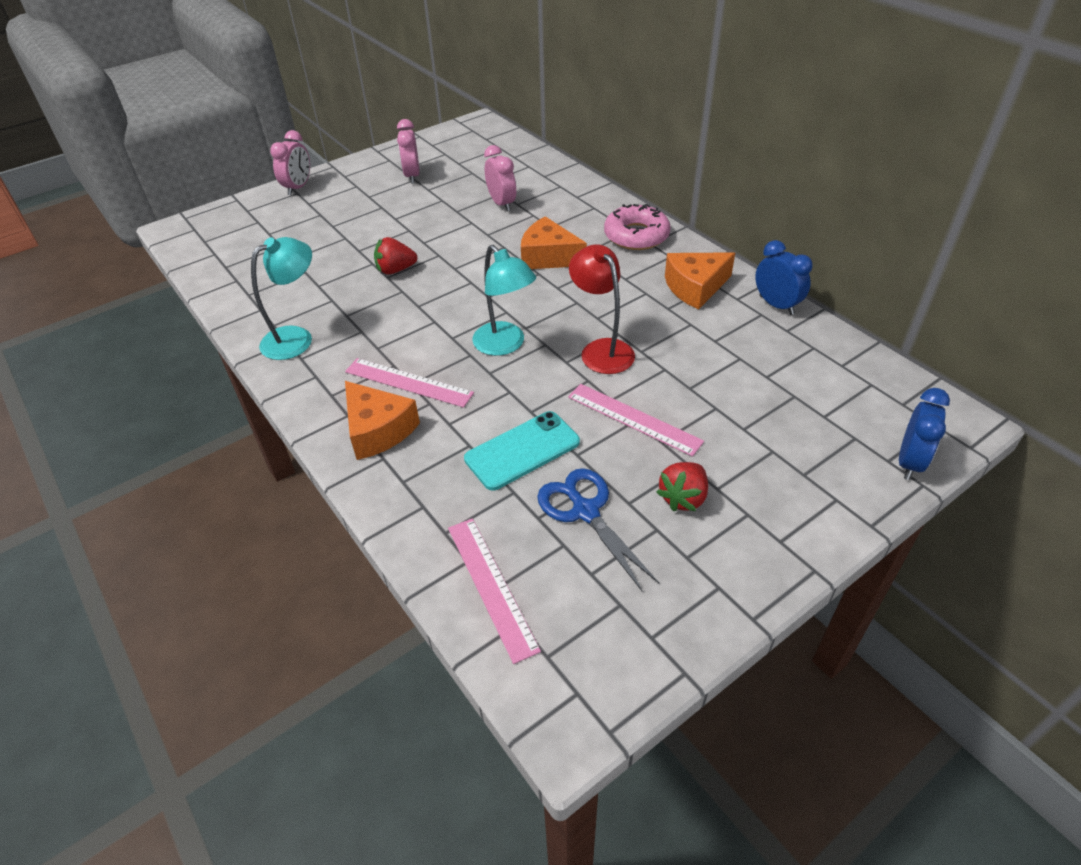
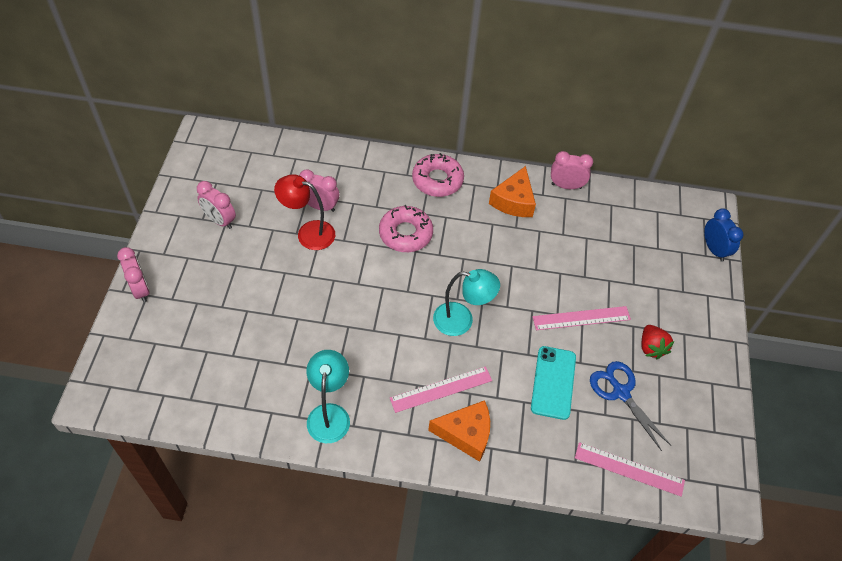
camera: 50 degrees left, 10 degrees up
red strawberry [374,237,417,275] -> none
orange cheese [521,217,587,269] -> pink donut [379,205,433,252]
blue scissors [537,468,659,592] -> blue scissors turned 45 degrees clockwise [590,361,671,451]
red lamp [569,244,635,374] -> red lamp moved to [274,174,335,250]
blue clock [755,240,813,315] -> pink clock [551,151,593,189]

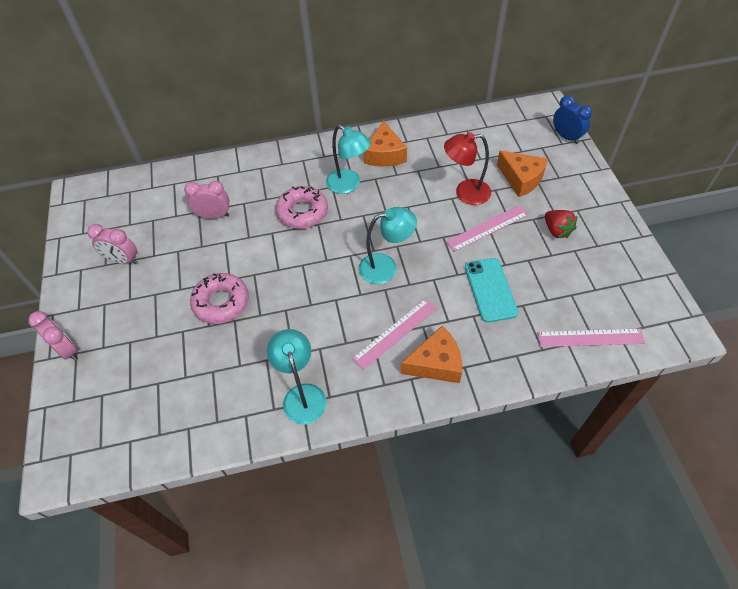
camera: 15 degrees left, 0 degrees up
red lamp [274,174,335,250] -> red lamp moved to [444,132,491,205]
pink donut [412,153,464,197] -> pink donut moved to [190,273,249,324]
pink clock [551,151,593,189] -> none
blue scissors [590,361,671,451] -> none
none -> turquoise lamp [326,124,371,194]
none -> orange cheese [497,151,548,197]

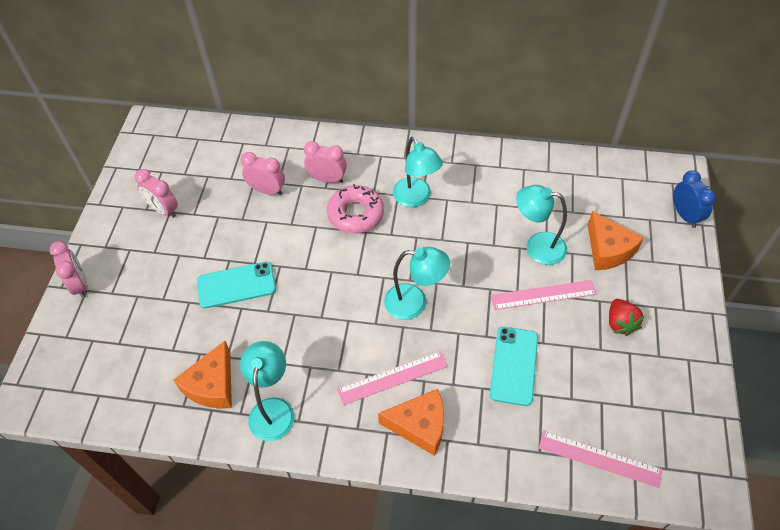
camera: 20 degrees right, 0 degrees up
pink donut [190,273,249,324] -> turquoise phone [197,262,276,308]
orange cheese [364,120,407,166] -> orange cheese moved to [174,341,232,409]
red lamp [444,132,491,205] -> turquoise lamp [516,185,567,265]
none -> pink clock [304,141,347,183]

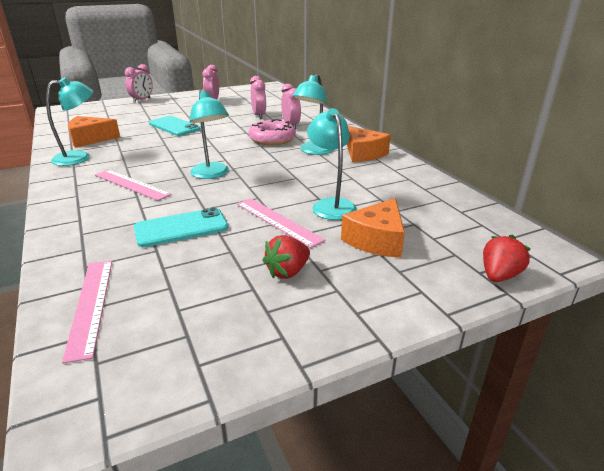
camera: 55 degrees right, 25 degrees down
orange cheese [378,389,444,456] -> orange cheese moved to [347,126,391,162]
blue clock [673,170,716,228] -> red strawberry [483,234,531,282]

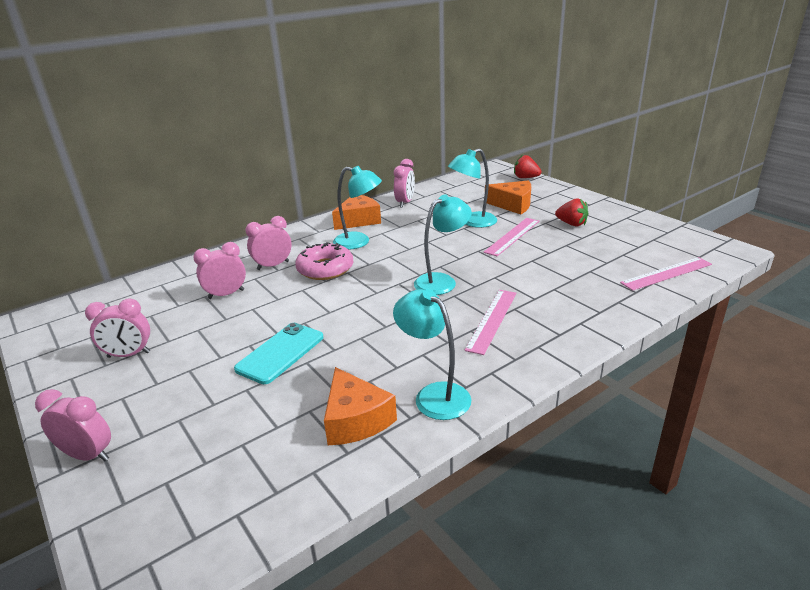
camera: 100 degrees left, 0 degrees up
turquoise phone [134,207,228,247] -> none
none -> pink clock [394,159,415,208]

